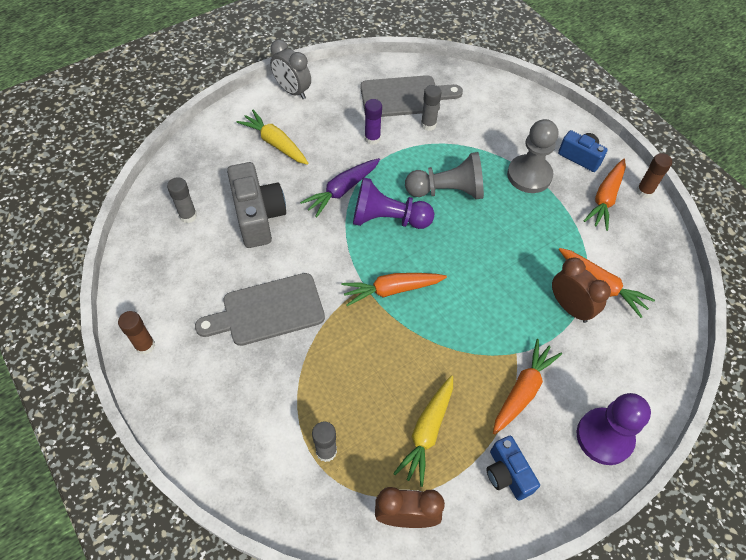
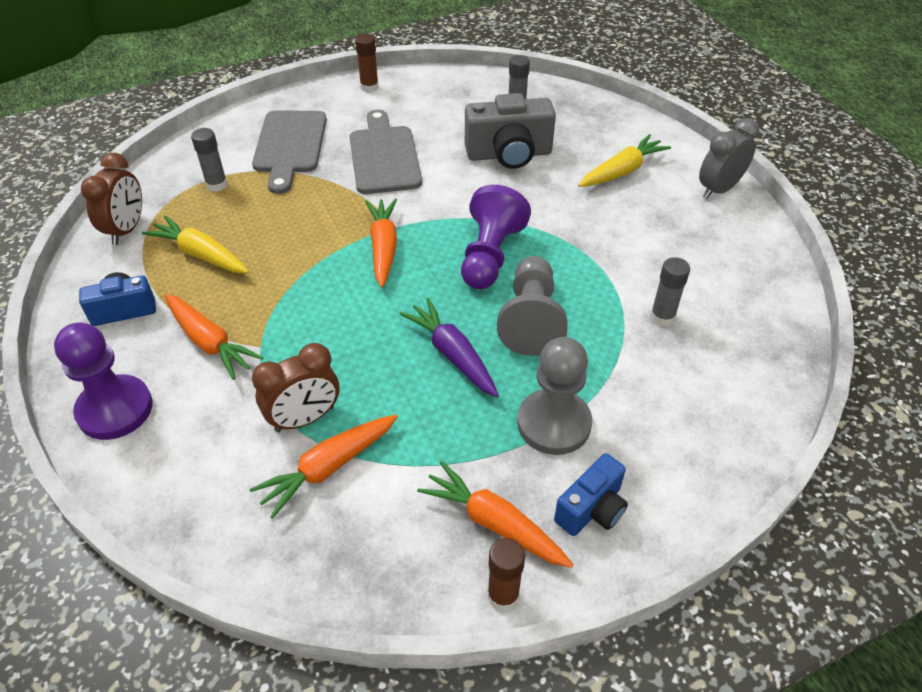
camera: 100 degrees right, 10 degrees down
purple carrot [300,158,380,217] -> purple carrot moved to [399,298,499,398]
grey cutting board [361,75,463,117] -> grey cutting board moved to [252,111,327,194]
purple glue stick [365,99,382,145] -> none

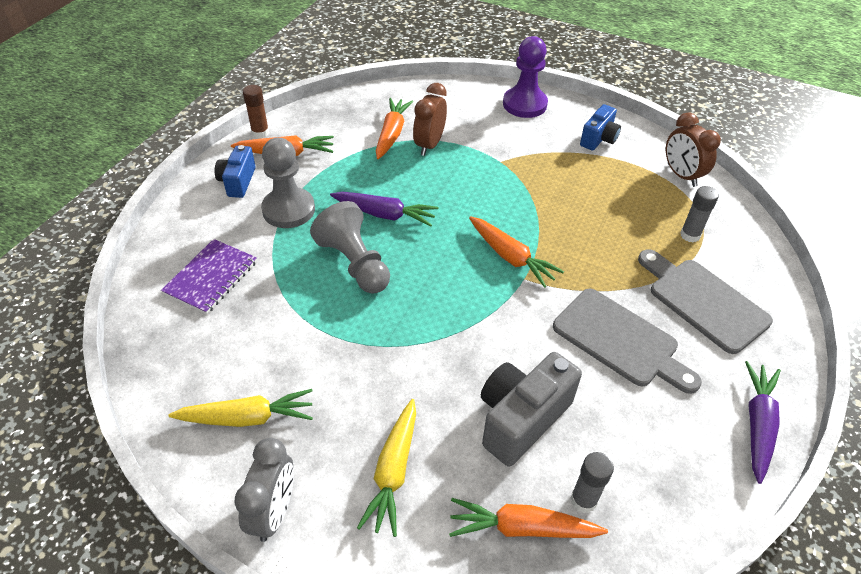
camera: 140 degrees right, 0 degrees up
yellow carrot [142,215,249,273] -> yellow carrot moved to [169,389,313,427]
orange carrot [165,294,264,380] -> orange carrot moved to [449,498,608,538]
brown glue stick [355,34,379,93] -> purple carrot [745,361,781,484]
purple pawn [461,185,531,289] -> none
grey glue stick [650,257,690,326] -> none
none -> purple notebook [161,239,257,314]

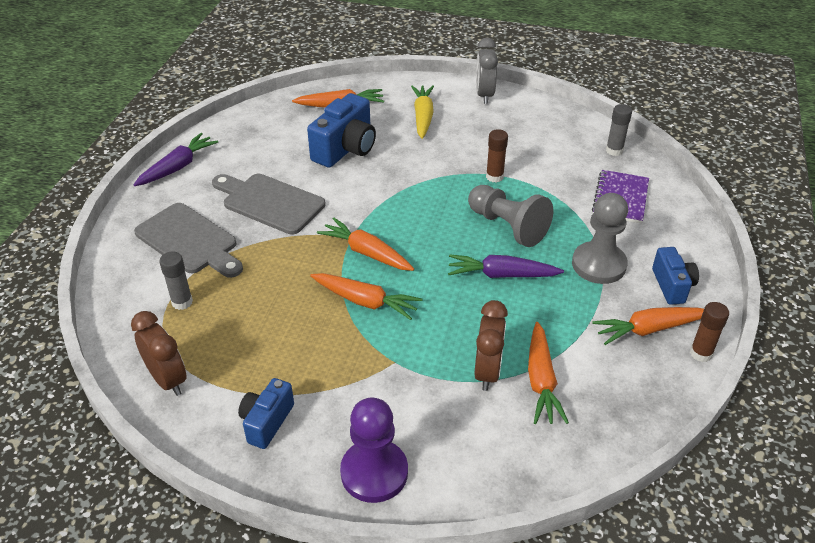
camera: 170 degrees right, 5 degrees down
yellow carrot [169,389,313,427] -> none
grey camera [481,352,582,467] -> blue camera [307,93,376,168]
grey glue stick [571,452,614,513] -> grey glue stick moved to [606,104,632,156]
purple carrot [745,361,781,484] -> purple carrot turned 150 degrees counterclockwise [133,133,218,186]
none -> orange carrot [310,273,422,320]
none -> brown glue stick [486,129,508,182]

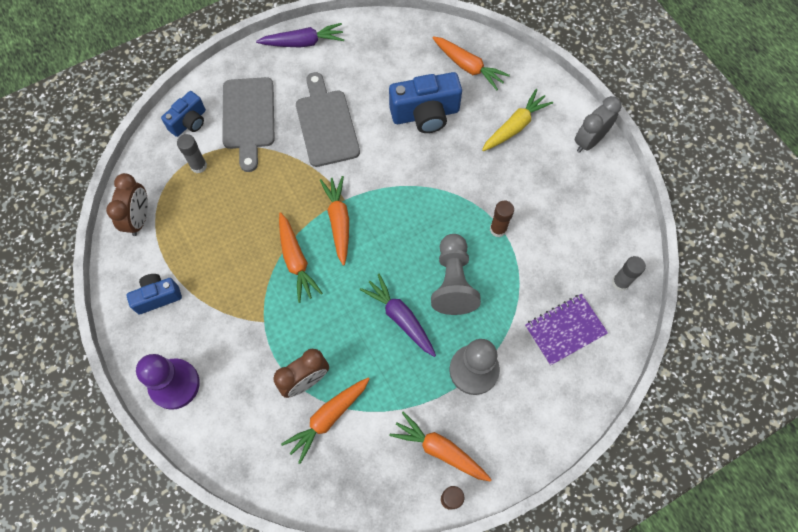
camera: 45 degrees right, 25 degrees up
blue camera [652,247,699,305] -> blue camera moved to [161,91,206,137]

